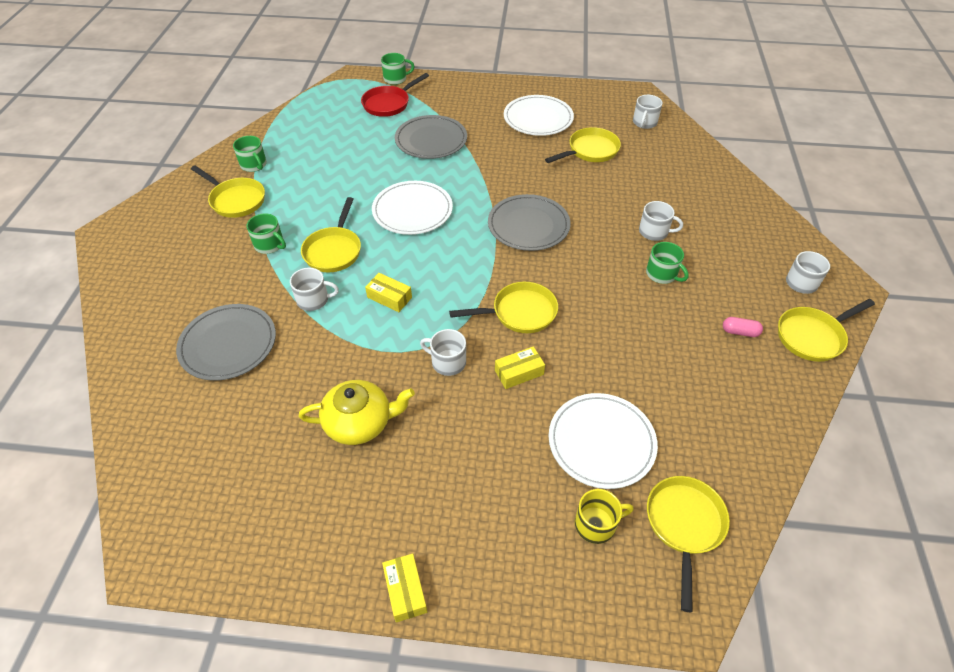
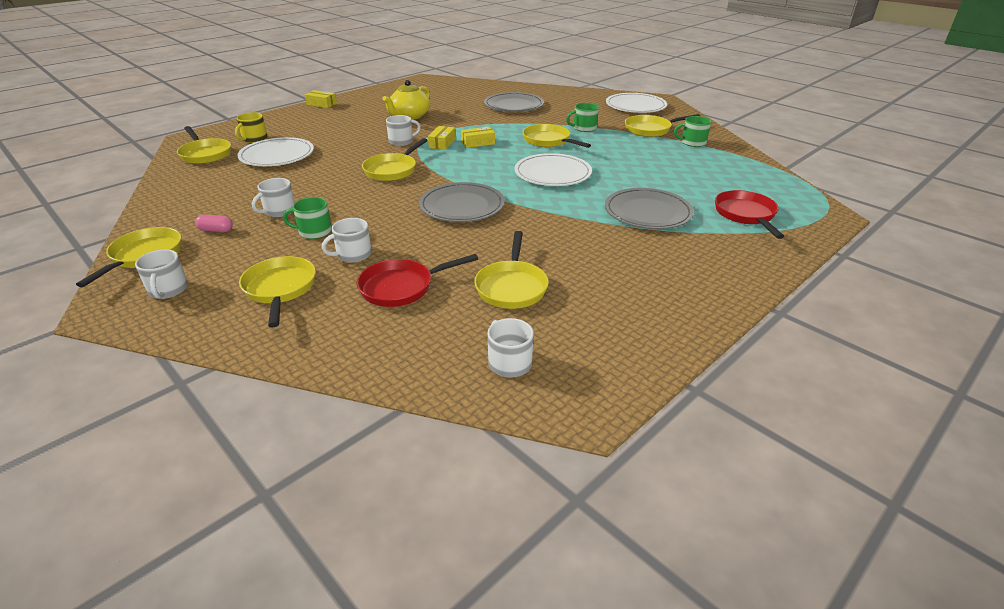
camera: 130 degrees right, 15 degrees down
white mug [290,268,339,311] -> white mug moved to [252,178,295,217]
green mug [381,53,415,85] -> none
yellow box [495,346,545,389] -> yellow box moved to [428,126,456,150]
white plate [504,95,574,136] -> white plate moved to [606,93,667,113]
pink capsule [723,317,763,337] -> pink capsule turned 45 degrees clockwise [195,215,233,232]
none -> yellow pan [239,256,316,328]
none -> red pan [356,254,478,307]

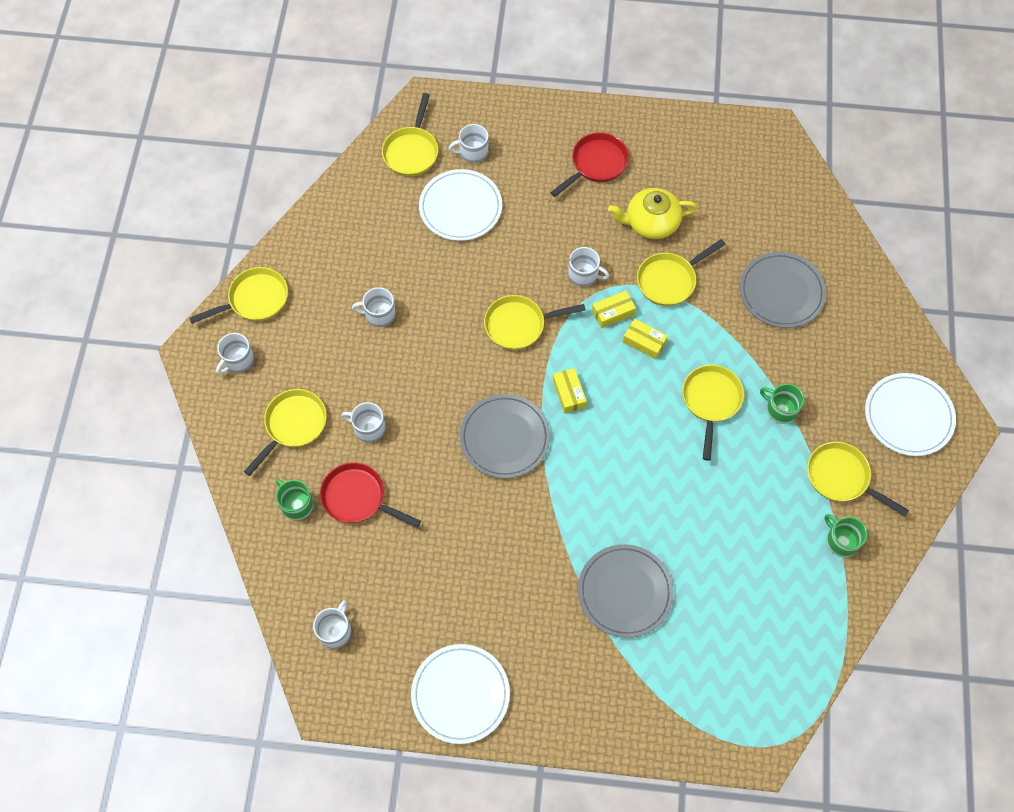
camera: 50 degrees right, 30 degrees up
pink capsule [195,215,233,232] -> none
yellow mug [235,112,267,143] -> white mug [448,124,488,163]
green mug [283,197,332,239] -> green mug moved to [276,479,314,520]
yellow box [305,90,337,108] -> yellow box moved to [553,368,587,414]
yellow pan [474,231,549,309] -> yellow pan moved to [637,239,726,306]
white plate [515,153,592,186] -> white plate moved to [411,644,510,744]
red pan [715,190,784,239] -> red pan moved to [550,132,629,197]

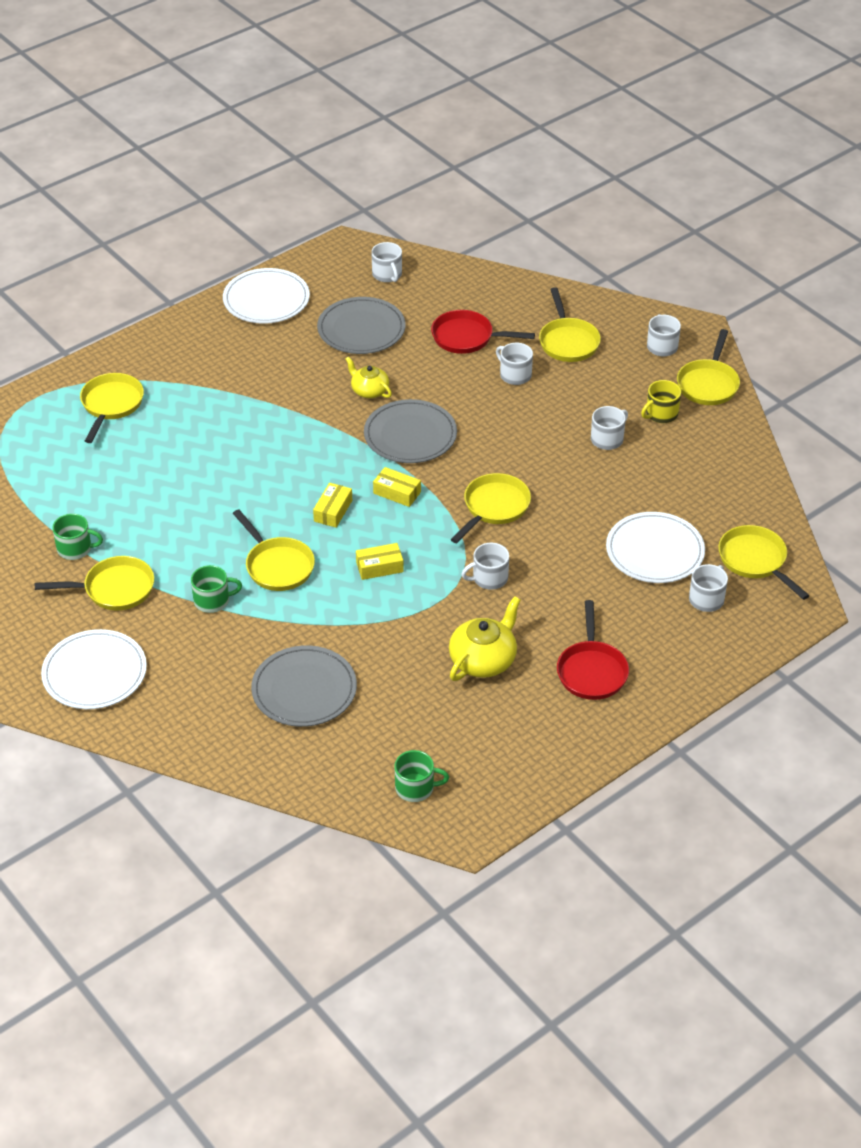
camera: 135 degrees right, 20 degrees down
green mug [276,479,314,520] -> green mug moved to [394,750,449,802]
red pan [320,462,421,528] -> red pan turned 150 degrees counterclockwise [431,310,535,354]
white mug [341,402,386,443] -> white mug turned 105 degrees counterclockwise [496,343,533,385]
grey plate [578,544,674,638] -> grey plate moved to [317,297,406,354]
yellow box [592,291,636,328] -> yellow box moved to [313,483,352,528]
yellow pan [637,239,726,306] -> yellow pan moved to [80,373,144,443]
none -> yellow teapot [346,356,392,398]
none -> yellow mug [641,380,681,423]

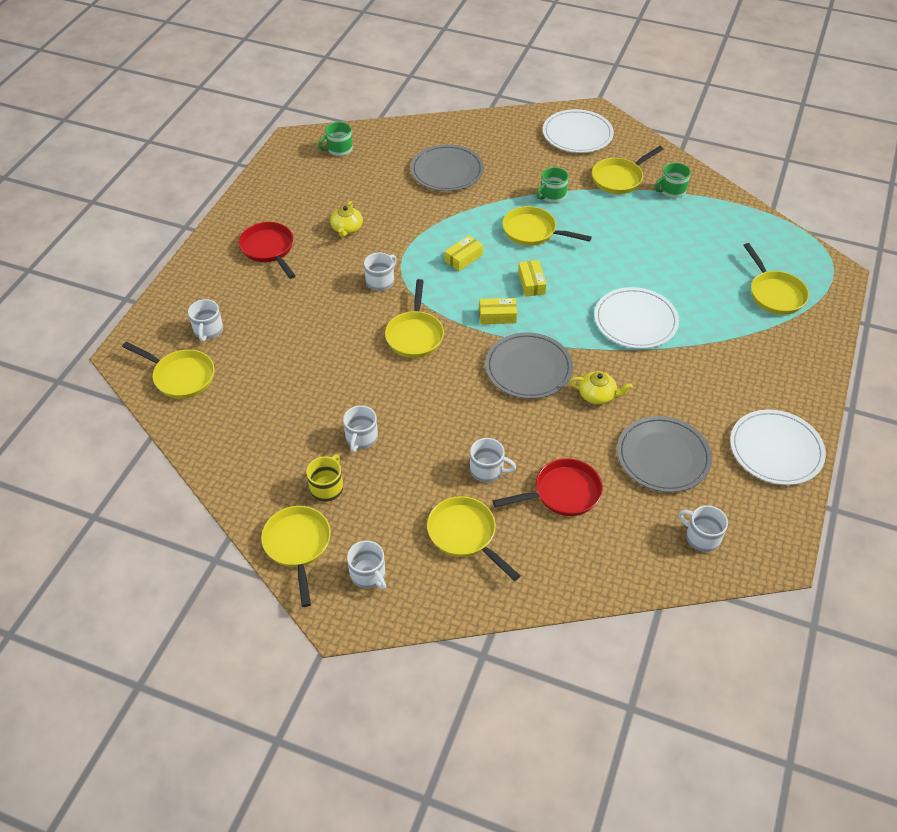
camera: 150 degrees right, 5 degrees up
yellow teapot [449,596,521,681] -> yellow teapot [330,201,363,237], size x0.64
white plate [606,512,705,583] -> white plate moved to [594,287,679,349]

